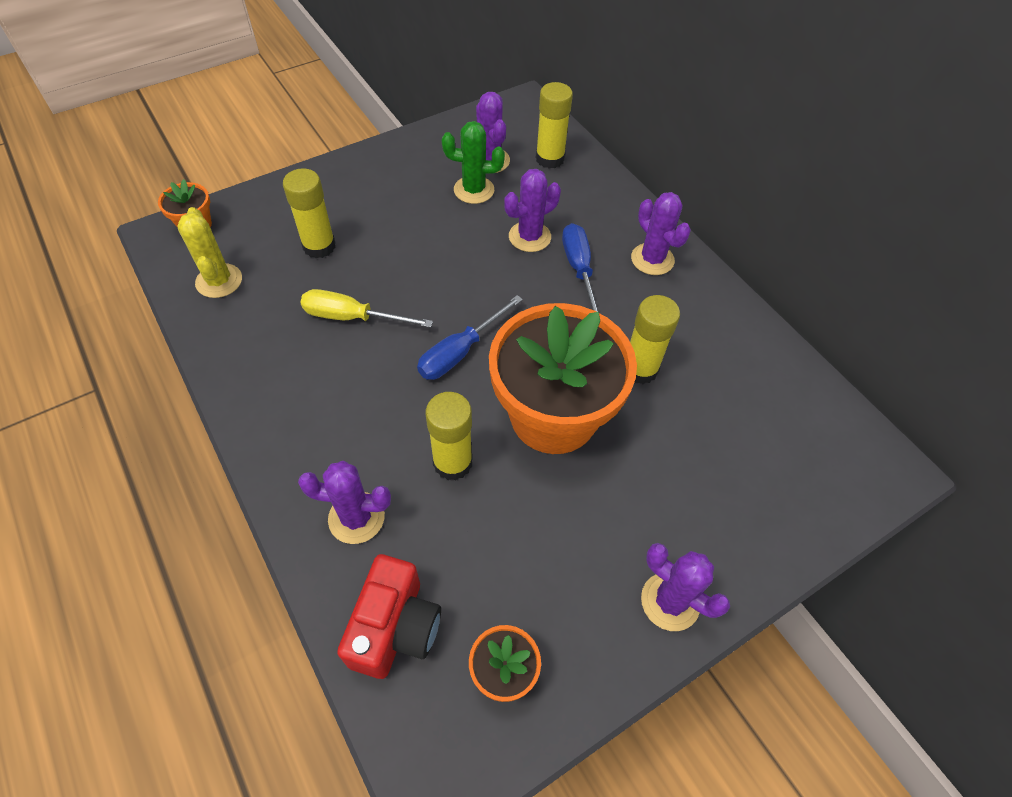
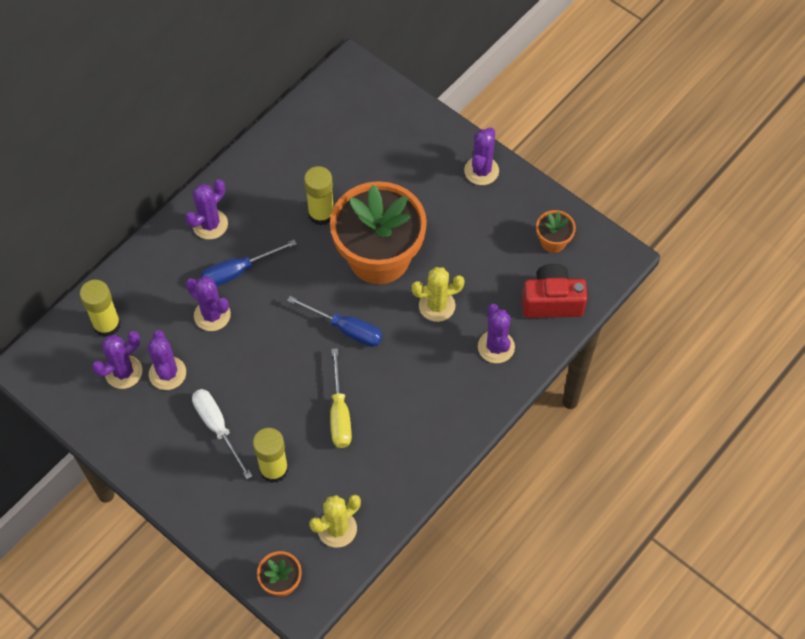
camera: 105 degrees left, 5 degrees up
yellow glue stick [426,392,473,480] -> yellow cactus [411,267,465,322]
green cactus [442,121,505,204] -> purple cactus [147,330,186,390]
none -> white screwdriver [192,389,252,479]

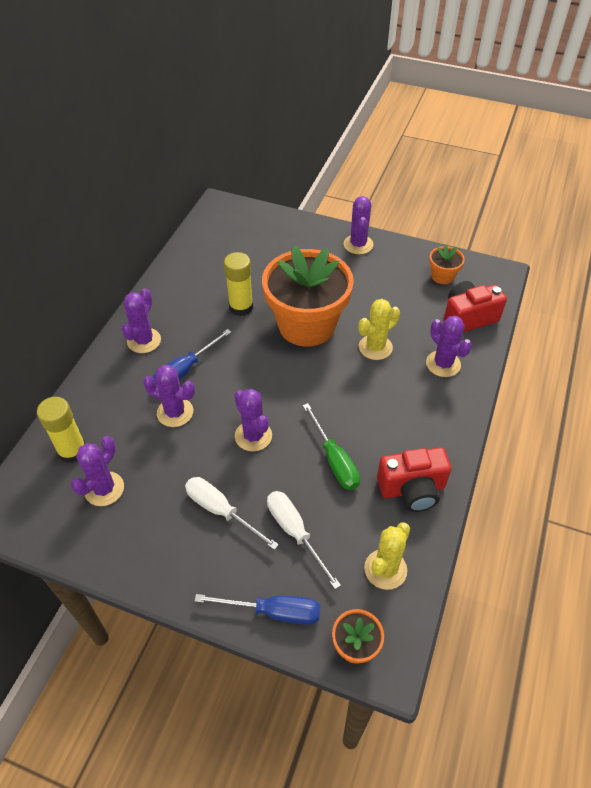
camera: 20 degrees left, 10 degrees down
purple cactus [147,330,186,390] -> purple cactus moved to [234,389,272,452]
yellow glue stick [253,428,288,483] -> white screwdriver [267,491,341,589]
blue screwdriver [287,296,383,347] -> blue screwdriver moved to [194,594,321,625]
yellow screwdriver [330,348,352,448] -> green screwdriver [303,403,360,490]
none -> red camera [377,447,451,512]

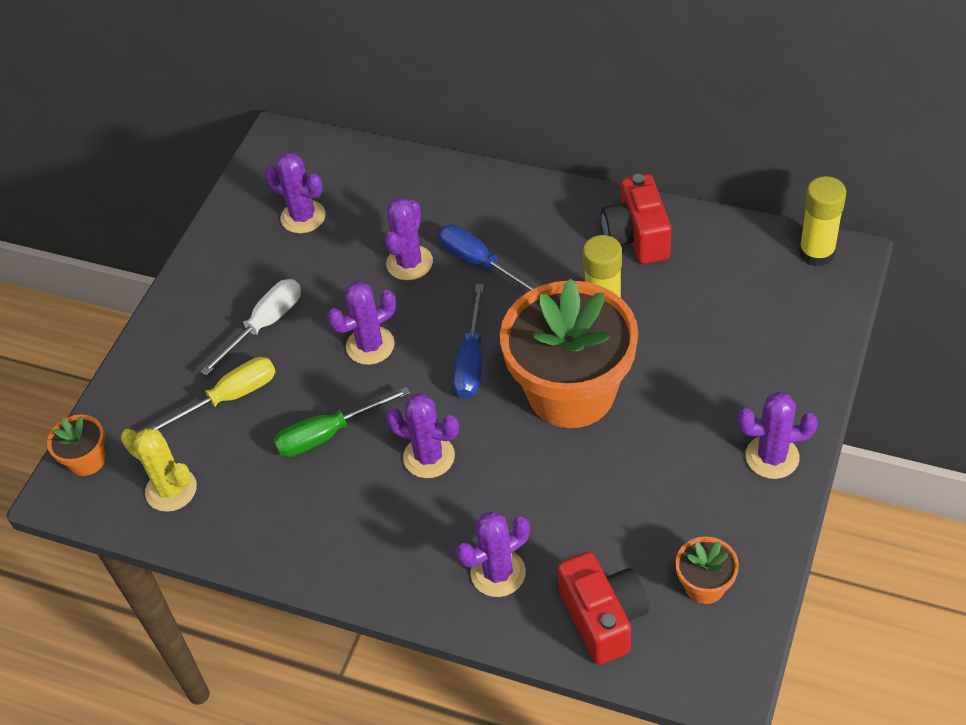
camera: 95 degrees right, 0 degrees up
yellow glue stick [37,397,86,463] -> yellow glue stick moved to [799,176,846,267]
purple cactus [122,288,161,353] -> purple cactus moved to [386,394,459,478]
blue screwdriver [194,594,321,625] -> blue screwdriver moved to [453,284,484,399]
white screwdriver [267,491,341,589] -> yellow screwdriver [149,357,276,430]
yellow cactus [359,299,400,360] -> none
red camera [377,447,451,512] -> red camera moved to [601,174,671,264]

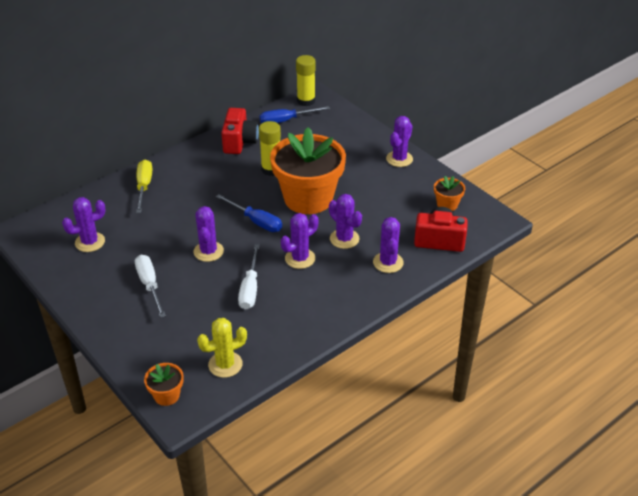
camera: 65 degrees left, 10 degrees down
yellow screwdriver [149,357,276,430] -> yellow screwdriver moved to [136,160,152,213]
green screwdriver [274,387,410,457] -> white screwdriver [238,244,260,310]
purple cactus [385,198,433,280] -> purple cactus moved to [329,194,362,249]
blue screwdriver [438,225,537,291] -> blue screwdriver moved to [259,106,330,123]
red camera [601,174,671,264] -> red camera turned 105 degrees counterclockwise [221,108,259,154]

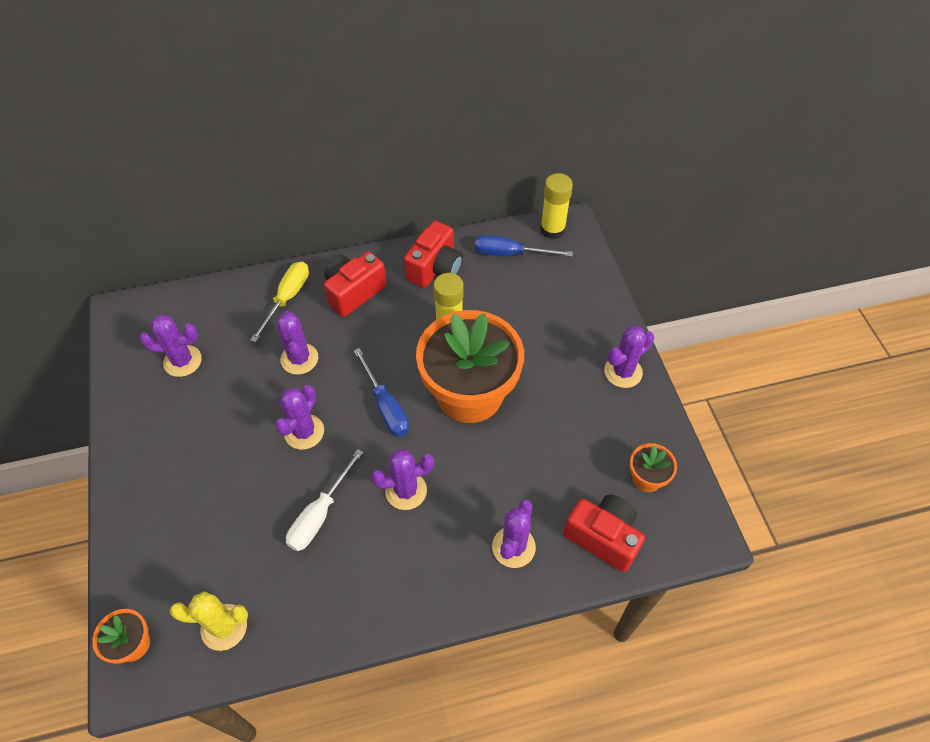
camera: 25 degrees right, 15 degrees up
white screwdriver [135,255,166,318] -> none
purple cactus [329,194,362,249] -> purple cactus moved to [276,311,318,375]
none -> red camera [324,252,387,317]

